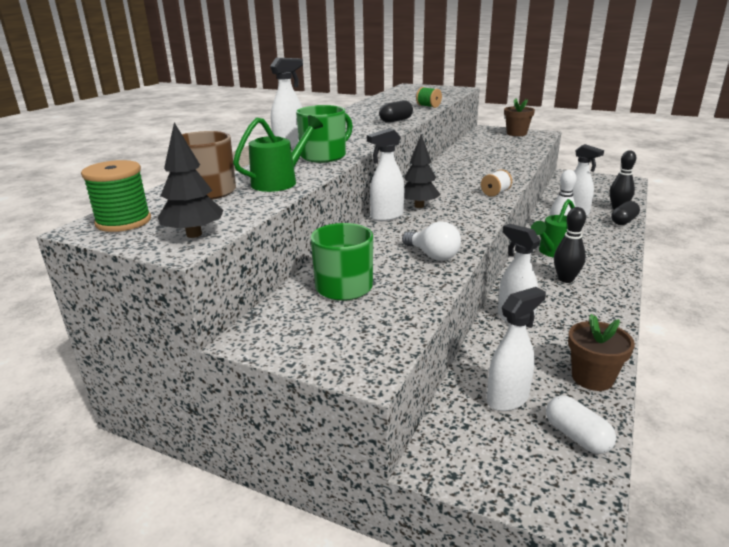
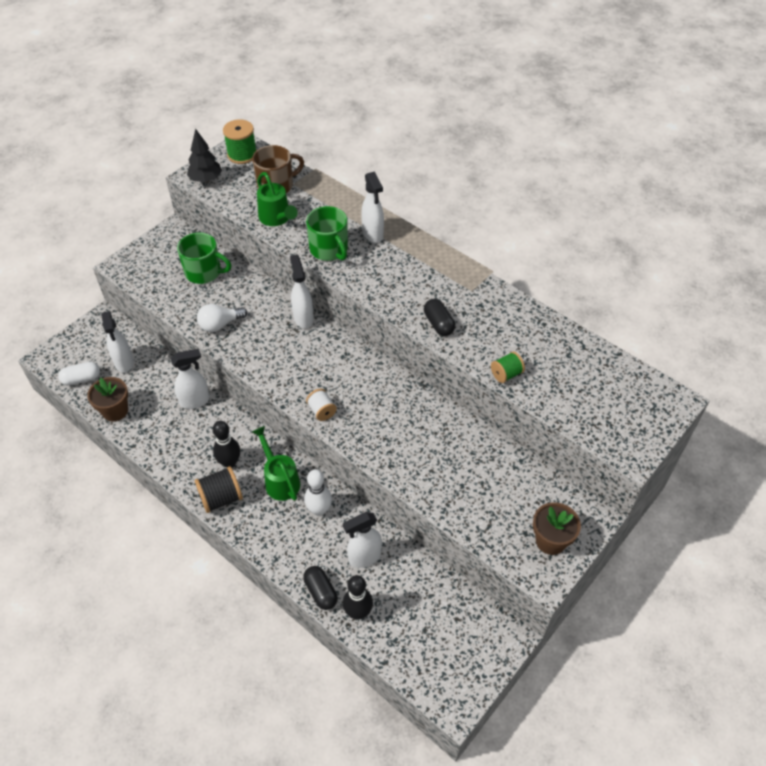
camera: 105 degrees right, 25 degrees up
black tree [404,134,441,208] -> none
none -> black spool [195,466,243,513]

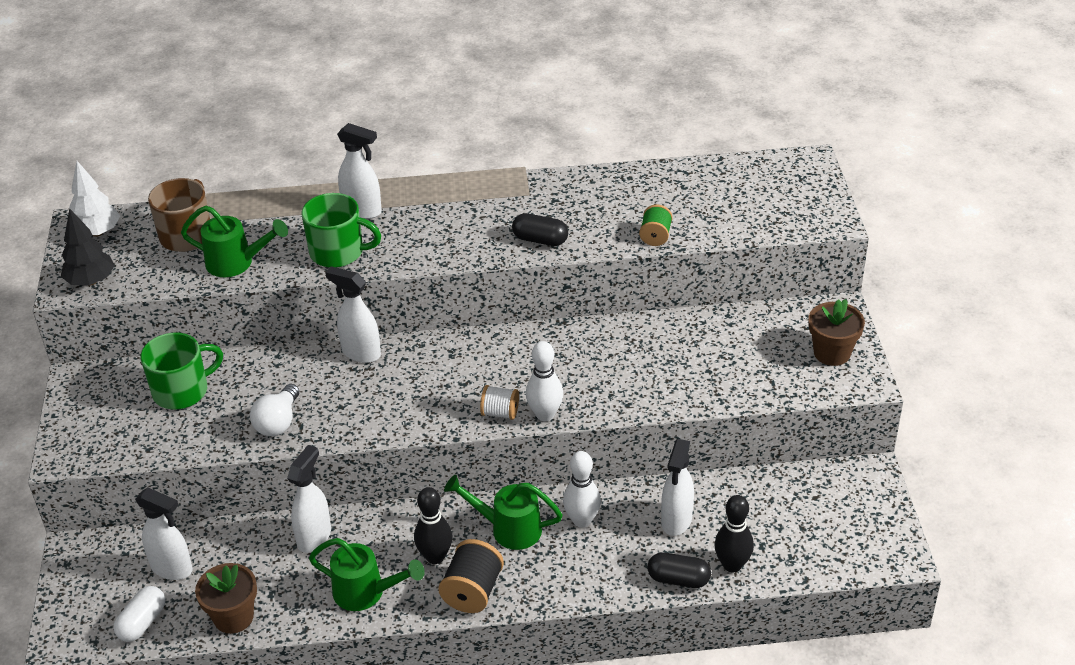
camera: 45 degrees left, 10 degrees down
green spool [223,120,257,164] -> white tree [69,161,120,237]
none -> green watering can [309,538,425,611]
none -> white bowling pin [526,341,563,421]

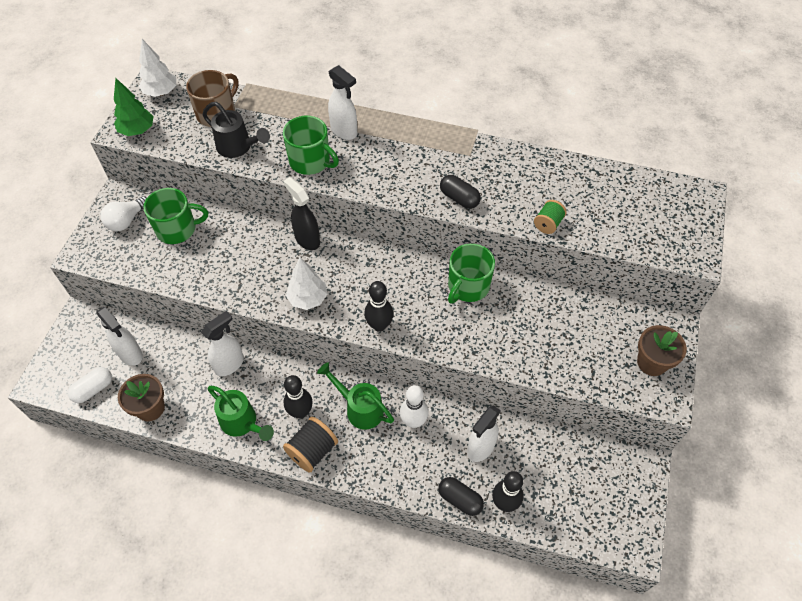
camera: 20 degrees right, 15 degrees up
black tree [61,208,115,286] -> green tree [114,78,153,136]
green watering can [181,206,288,277] -> black watering can [202,102,270,158]
white light bulb [250,384,299,436] -> white light bulb moved to [100,196,147,231]
white spray bottle [325,266,381,363] -> black spray bottle [283,177,320,250]
white spool [480,385,519,420] -> black bowling pin [364,281,394,332]
white bowling pin [526,341,563,421] -> none
none -> white tree [286,258,327,310]
none -> green mug [448,243,495,304]

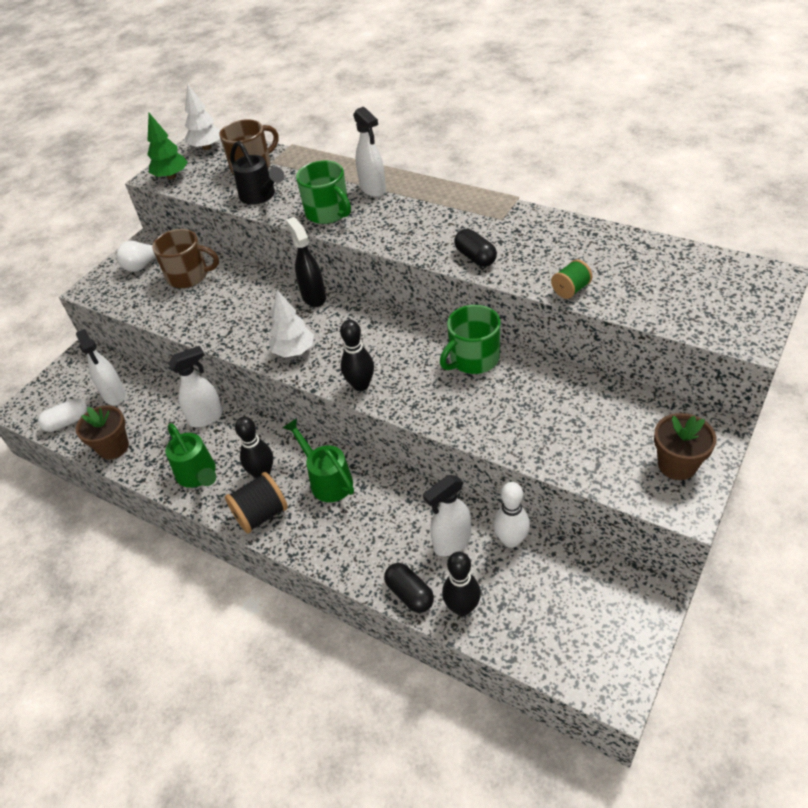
camera: 20 degrees right, 10 degrees down
green mug [143,188,208,244] -> brown mug [152,229,219,288]
white bowling pin [400,385,429,428] -> white bowling pin moved to [493,482,530,548]

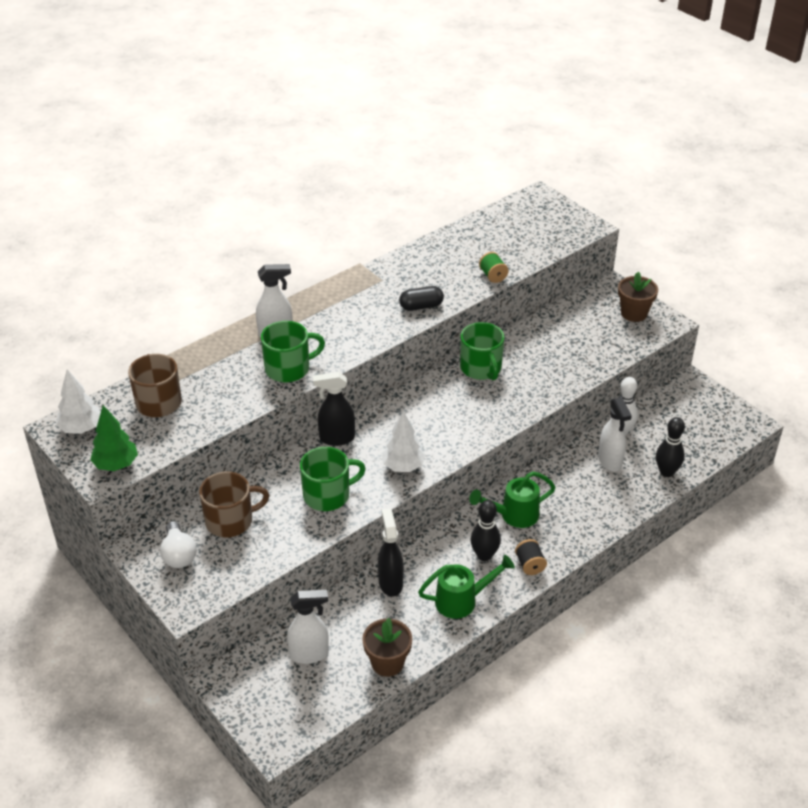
camera: 75 degrees left, 5 degrees down
white capsule [38,399,87,432] -> none
brown mug [152,229,219,288] -> brown mug turned 45 degrees clockwise [199,472,269,537]
white spray bottle [168,346,223,427] -> black spray bottle [378,509,404,597]
black spool [225,472,288,533] -> black spool [515,539,547,575], size x0.63
black watering can [230,141,284,205] -> none
black bowling pin [340,320,374,391] -> none
black capsule [384,563,434,613] -> none
none -> green mug [300,447,366,511]

